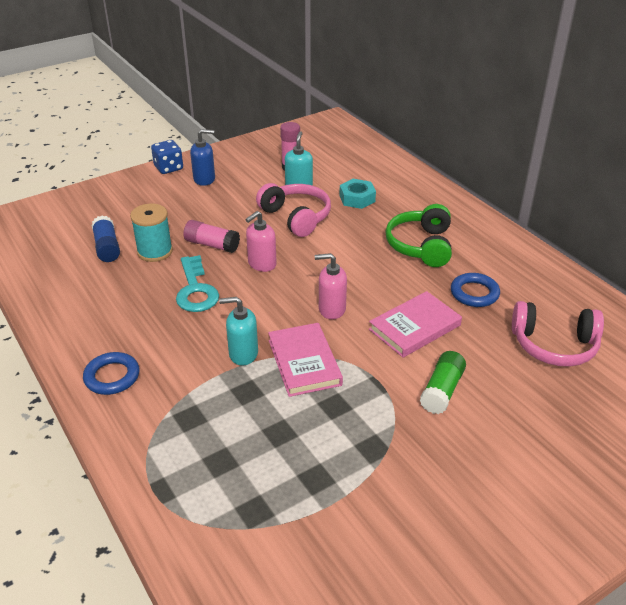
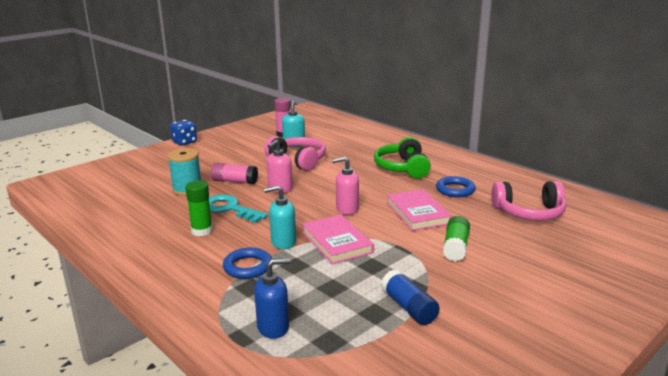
camera: 10 degrees left, 15 degrees down
blue ring [83,352,139,395] -> blue ring moved to [223,248,272,279]
blue glue stick [92,215,120,262] -> blue glue stick moved to [381,270,440,325]
turquoise key [176,255,219,312] -> turquoise key turned 150 degrees clockwise [209,194,268,223]
blue soap dispenser [190,129,215,186] -> blue soap dispenser moved to [254,258,290,339]
turquoise nut [339,179,376,209] -> none
pink book [369,291,462,358] -> pink book turned 60 degrees counterclockwise [387,189,452,231]
none -> green glue stick [185,181,213,236]

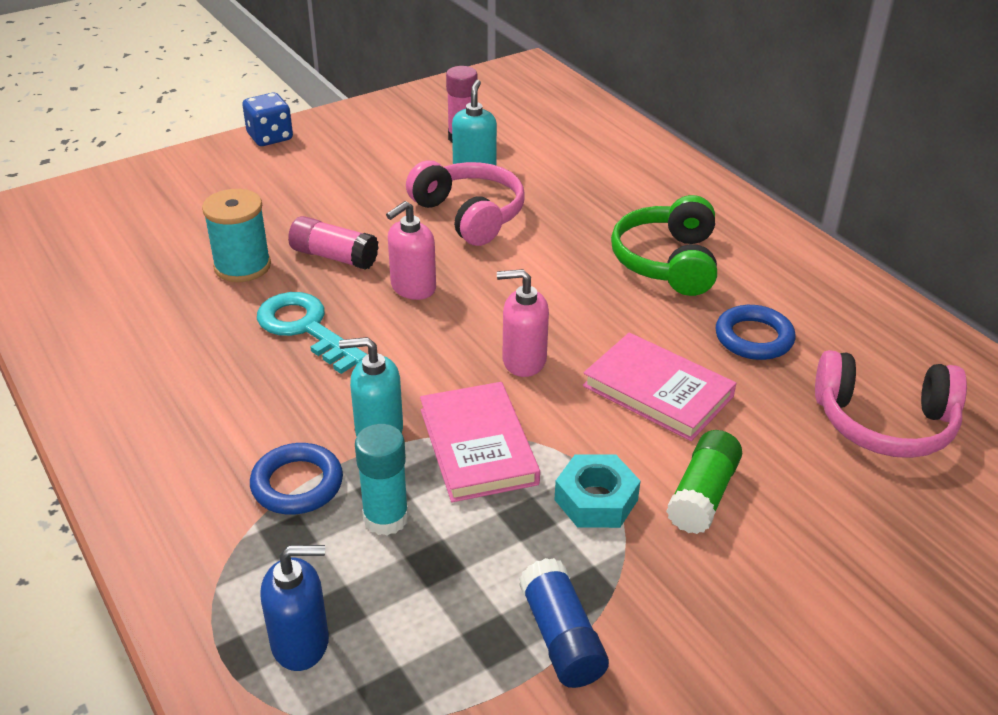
camera: 10 degrees right, 15 degrees up
green glue stick [185,181,213,236] -> none
pink book [387,189,452,231] -> pink book turned 45 degrees counterclockwise [583,333,736,441]
none -> turquoise glue stick [355,424,409,536]
none -> turquoise nut [554,454,640,528]

